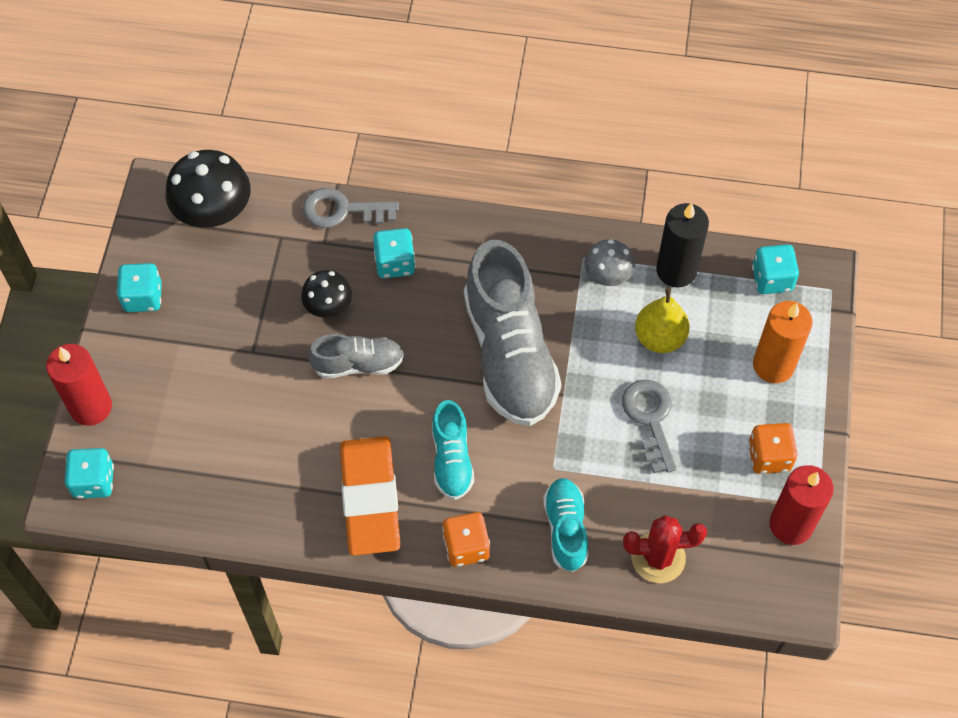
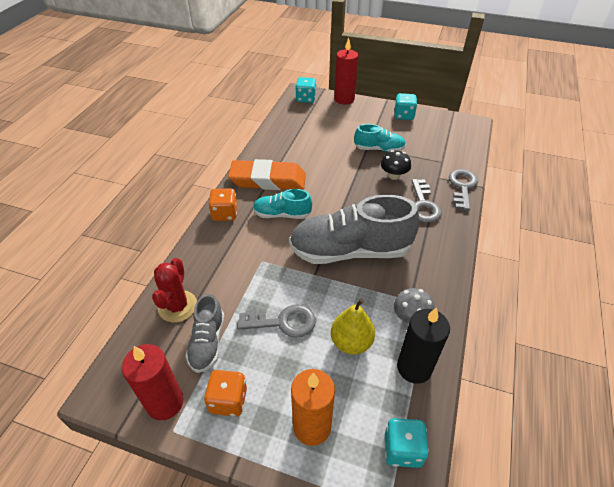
camera: 100 degrees right, 15 degrees down
black mushroom [165,150,251,228] -> none
grey shoe [308,334,404,378] -> grey shoe moved to [186,294,224,373]
turquoise dice [373,228,415,278] -> grey key [412,179,442,223]
turquoise shoe [543,478,588,572] -> turquoise shoe moved to [354,124,406,152]

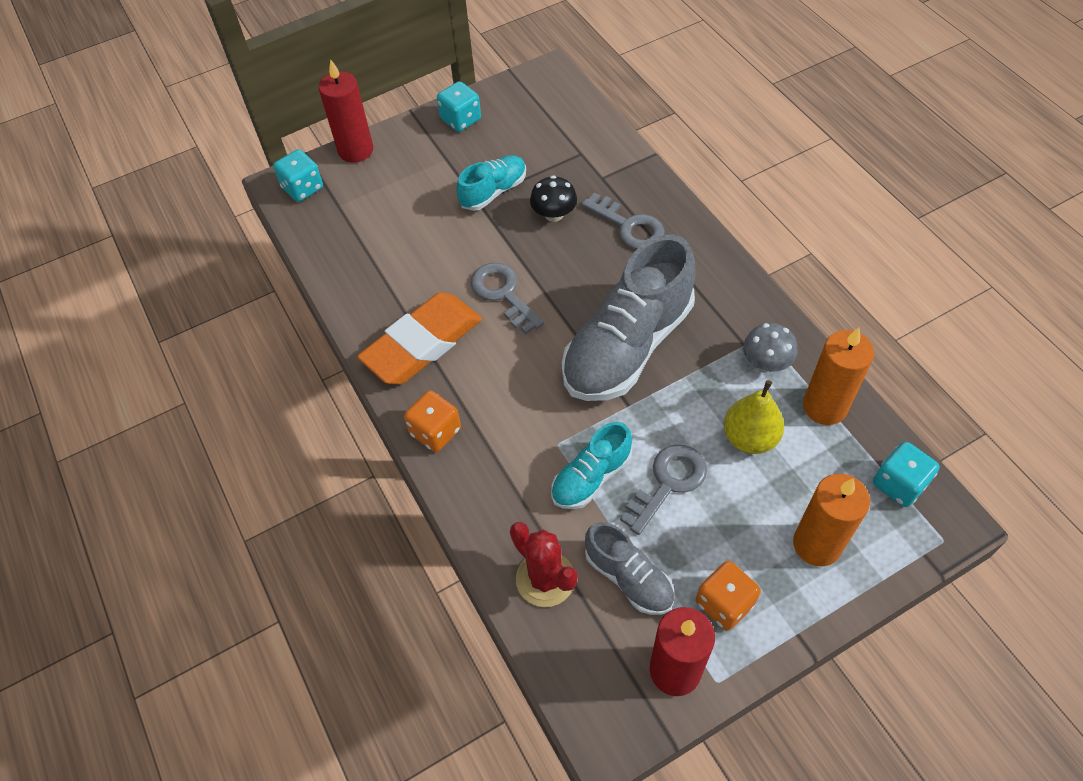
camera: 45 degrees left, 10 degrees up
turquoise shoe [253,189,312,219] -> turquoise shoe moved to [551,422,632,509]
black candle [397,307,450,384] -> orange candle [803,328,874,425]
grey key [449,169,478,211] -> grey key moved to [471,263,544,334]

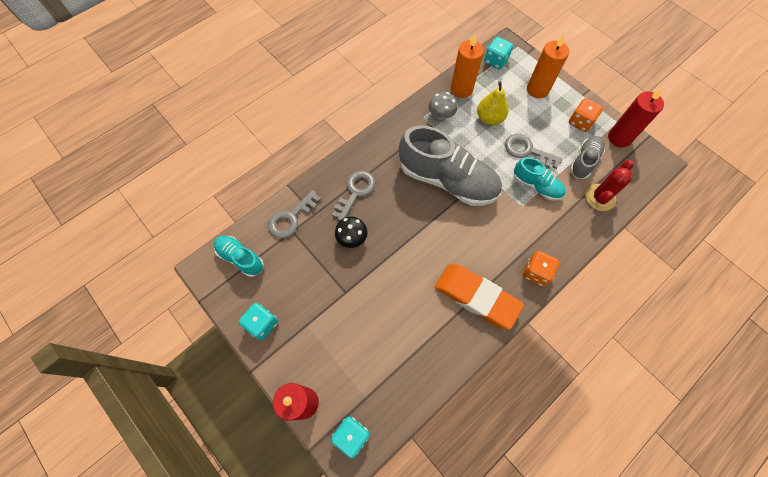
camera: 105 degrees left, 10 degrees up
turquoise shoe [457,155,526,211] -> turquoise shoe moved to [214,236,264,277]
grey key [471,263,544,334] -> grey key moved to [268,190,321,238]

